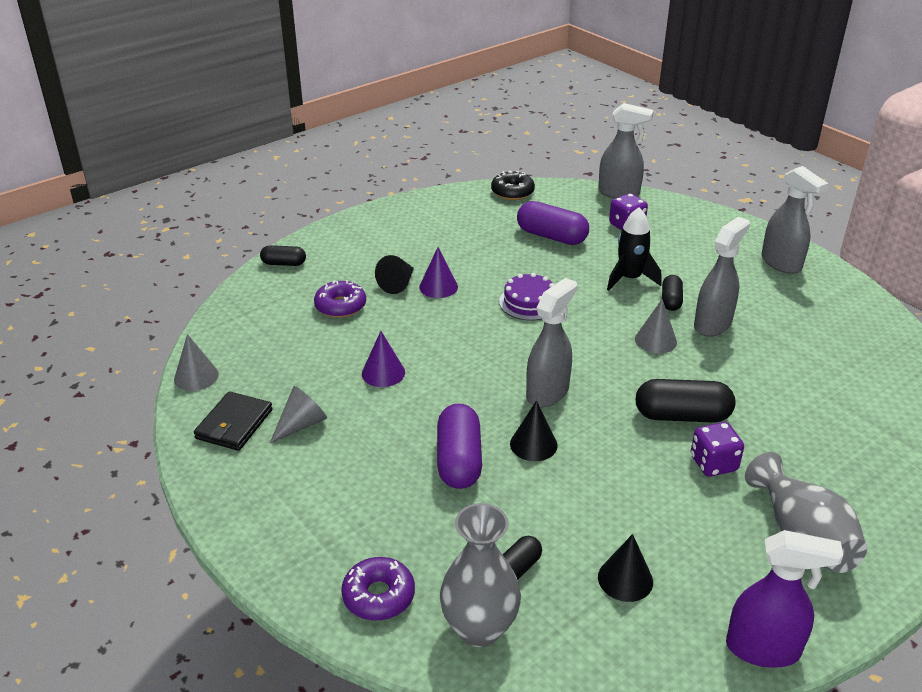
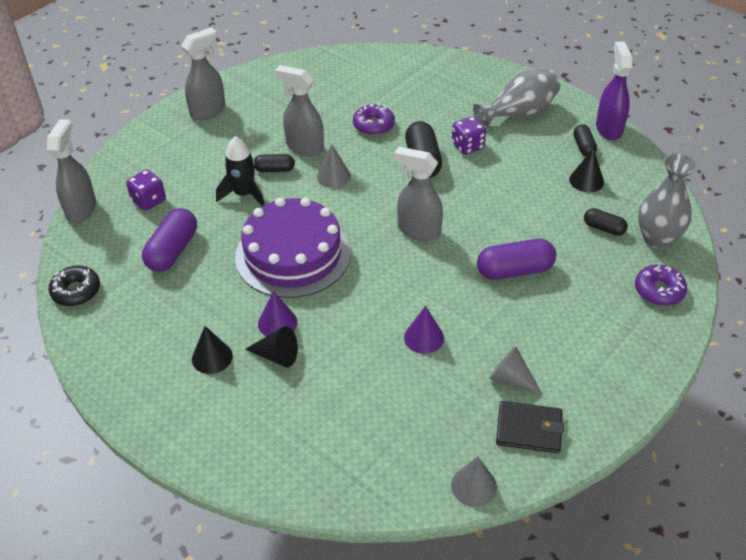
camera: 100 degrees left, 10 degrees up
black capsule [260,245,306,266] -> black capsule moved to [573,124,597,156]
purple donut [314,280,366,318] -> purple donut moved to [353,104,395,136]
purple cake [499,273,554,321] -> purple cake [235,197,351,298], size x2.03
black cone [510,401,558,461] -> black cone moved to [192,326,233,374]

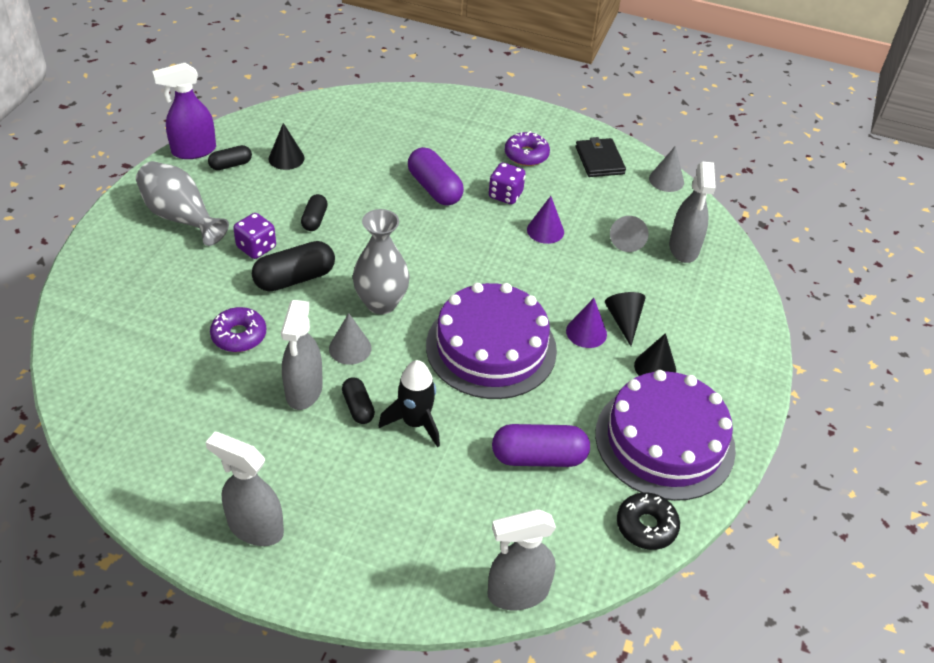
camera: 115 degrees left, 0 degrees up
purple dice [126,170,166,211] -> purple dice moved to [489,163,526,204]
grey spray bottle [394,147,443,241] -> grey spray bottle moved to [669,162,716,263]
grey cone [489,346,543,395] -> grey cone moved to [610,216,649,252]
black capsule [584,208,628,236] -> black capsule moved to [301,194,328,231]
purple donut [635,265,687,306] -> purple donut moved to [505,131,550,166]
grey vase [638,153,698,249] -> grey vase moved to [353,209,410,314]
none -> purple cake [595,370,736,501]

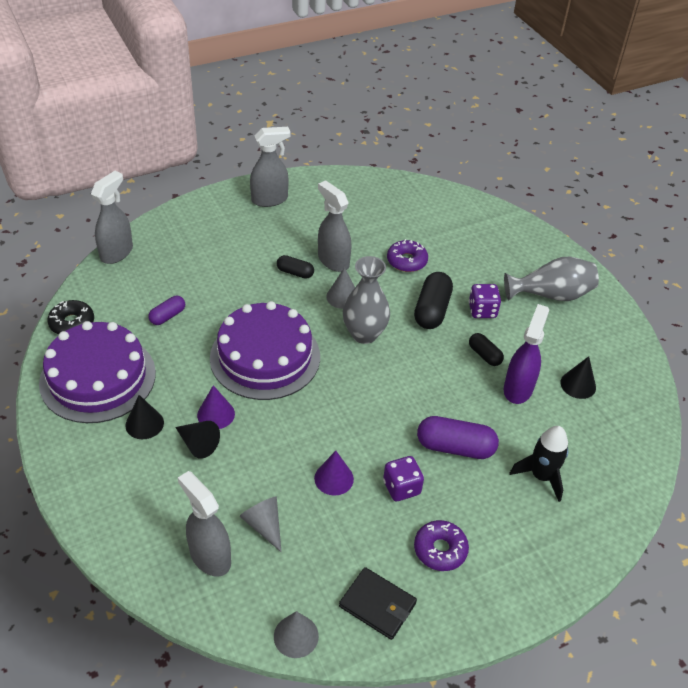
camera: 135 degrees right, 0 degrees up
purple spray bottle [152,63,216,159] -> purple spray bottle moved to [504,304,549,404]
black capsule [208,145,252,170] -> none
black rocket [379,360,440,447] -> black rocket moved to [510,426,568,502]
purple capsule [492,424,590,467] -> purple capsule [148,296,185,325], size x0.58

